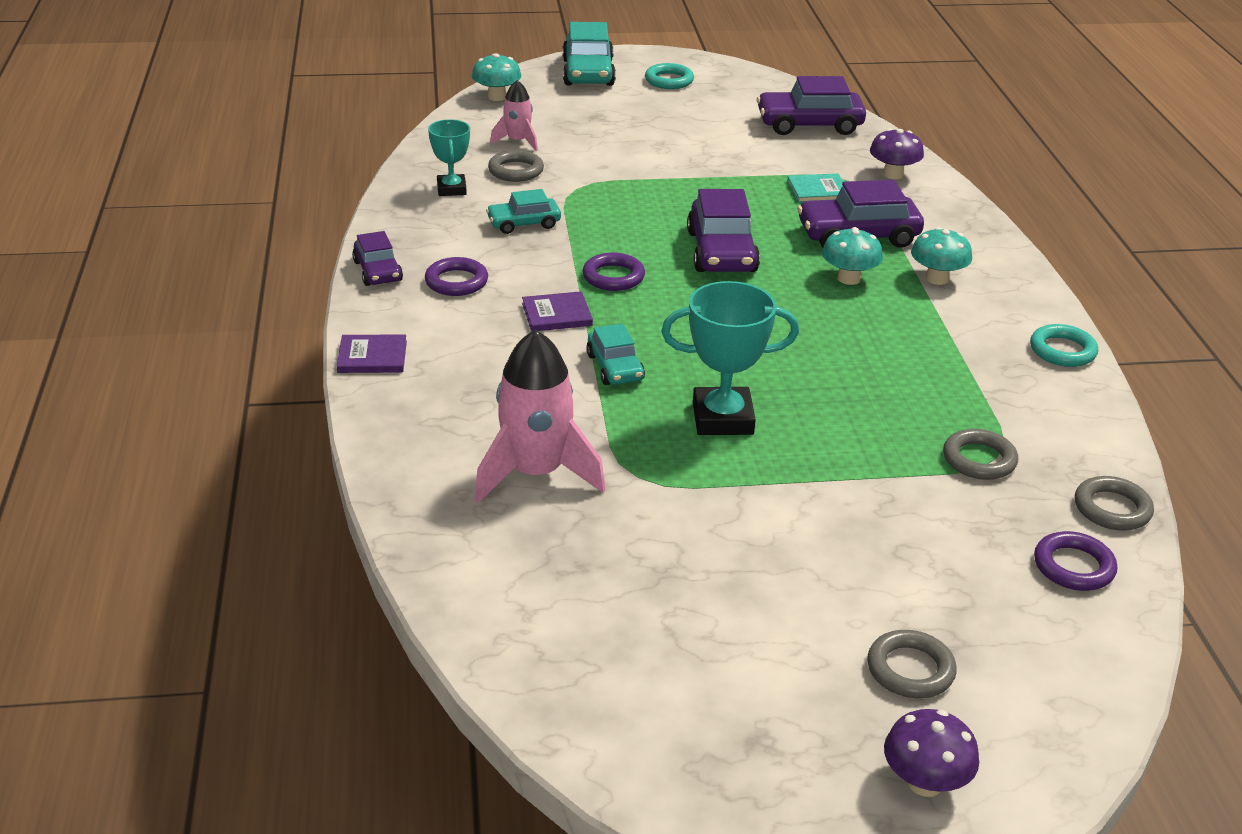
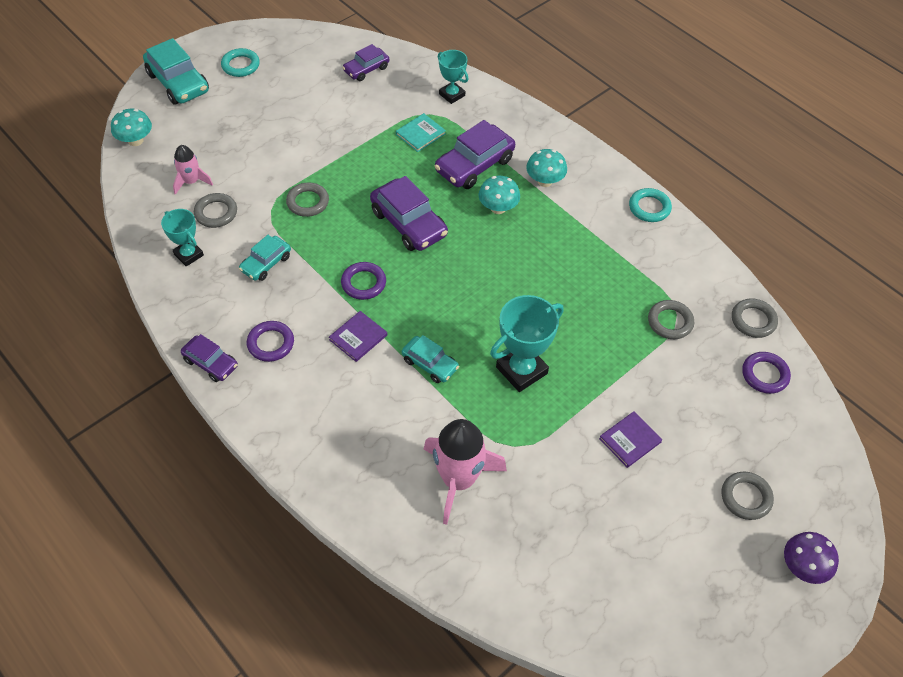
camera: 35 degrees left, 20 degrees up
purple book [337,334,407,373] -> purple book moved to [599,411,662,468]
purple car [757,76,866,135] -> purple car [342,44,389,81], size x0.60
purple mushroom [870,129,924,179] -> turquoise trophy [438,50,468,104]
none -> grey ring [286,182,329,217]

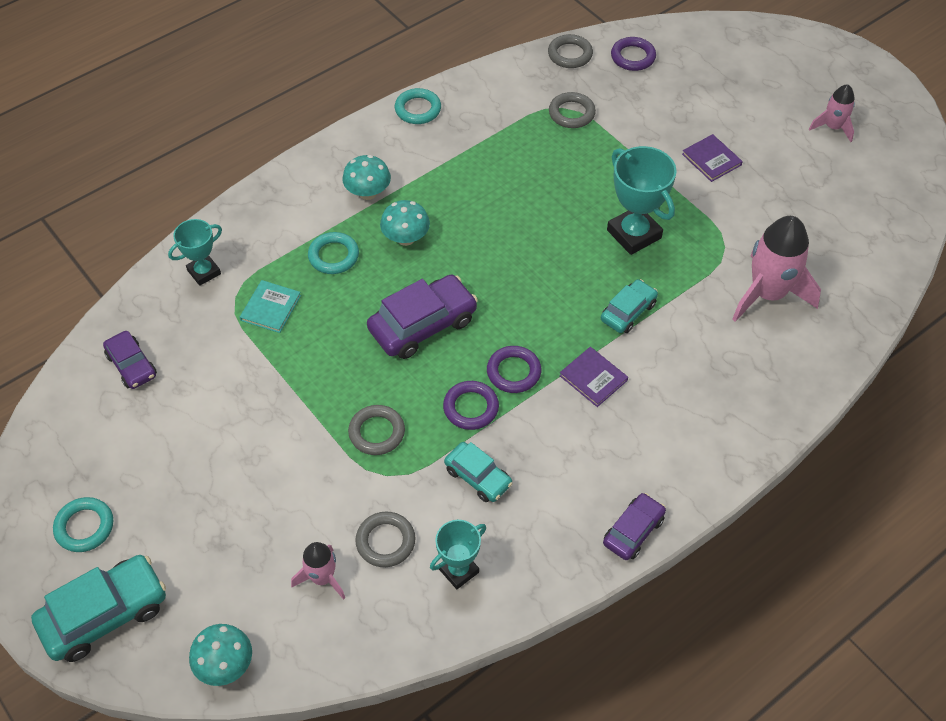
camera: 85 degrees left, 0 degrees up
purple ring [247,321,294,362] -> purple ring moved to [443,381,499,430]
turquoise book [396,113,446,152] -> turquoise book turned 60 degrees clockwise [240,280,301,333]
purple car [435,120,515,189] -> turquoise ring [308,232,359,274]
grey ring [722,472,774,520] -> none
purple mushroom [784,532,839,584] -> none
none -> pink rocket [809,84,855,142]

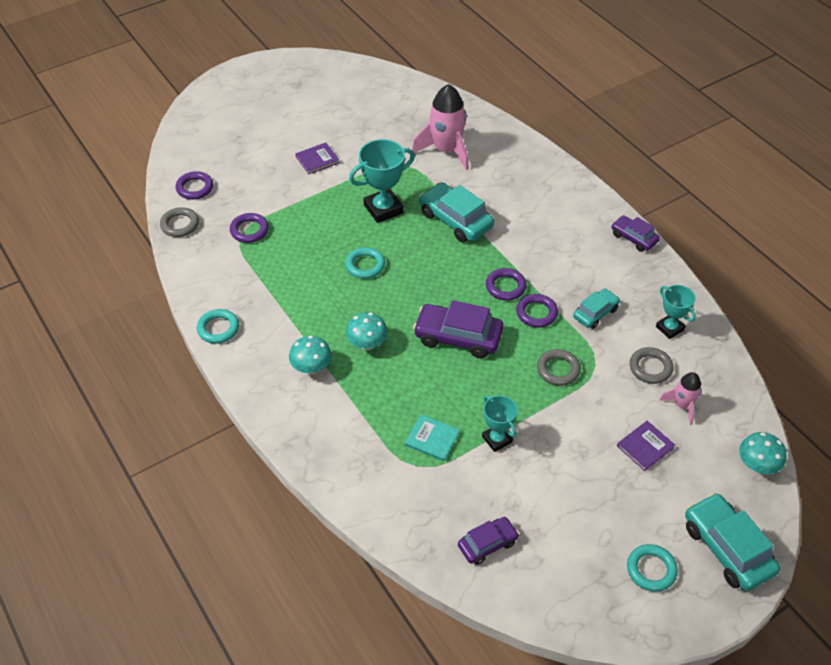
camera: 85 degrees left, 5 degrees down
turquoise trophy [168,219,222,286] -> turquoise trophy moved to [482,395,518,452]
turquoise ring [308,232,359,274] -> turquoise ring moved to [345,247,385,279]
purple car [367,275,478,359] -> purple car turned 45 degrees counterclockwise [413,300,504,358]
grey ring [549,92,596,128] -> purple ring [230,213,269,243]
purple book [559,347,628,407] -> purple book moved to [617,421,675,471]
turquoise car [601,279,658,333] -> turquoise car [419,182,494,243], size x1.67
pink rocket [809,84,855,142] -> none

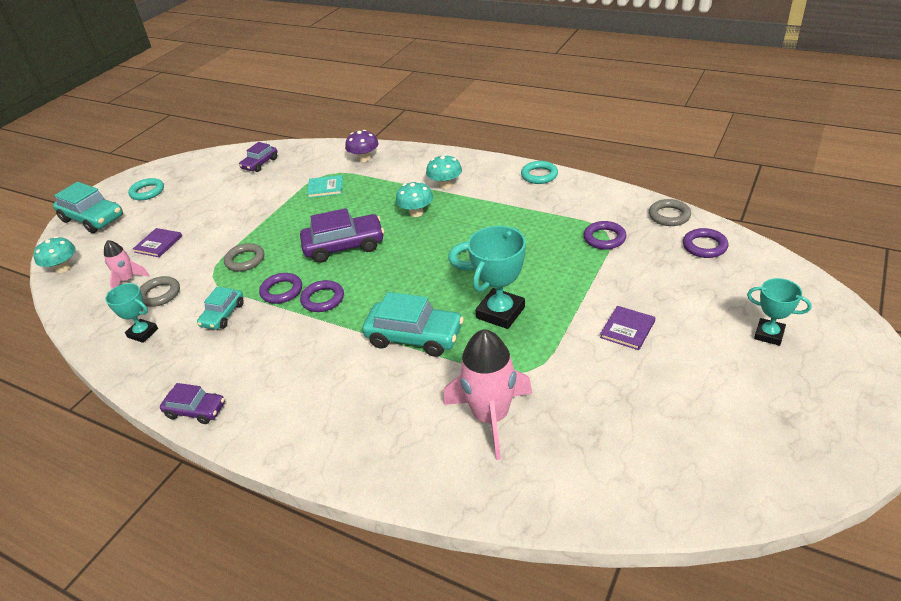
camera: 155 degrees right, 10 degrees down
turquoise trophy [482,395,518,452] -> turquoise trophy moved to [747,278,812,346]
none -> purple mushroom [345,130,378,162]

